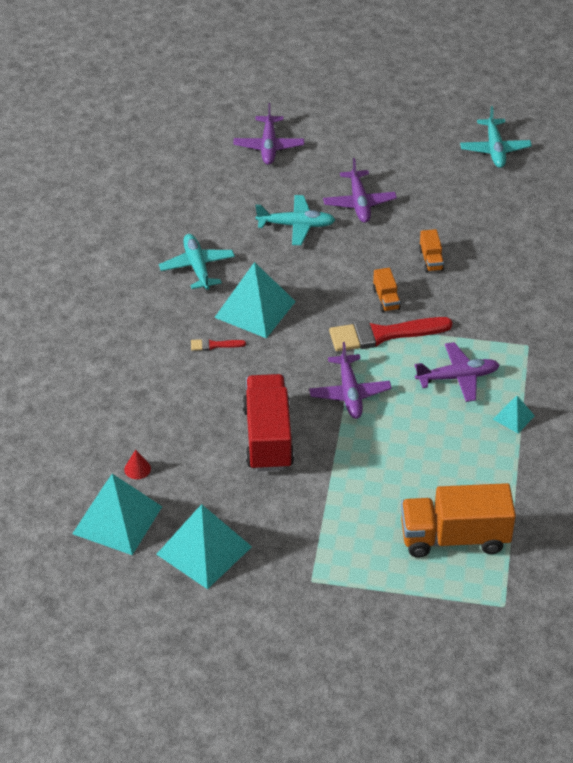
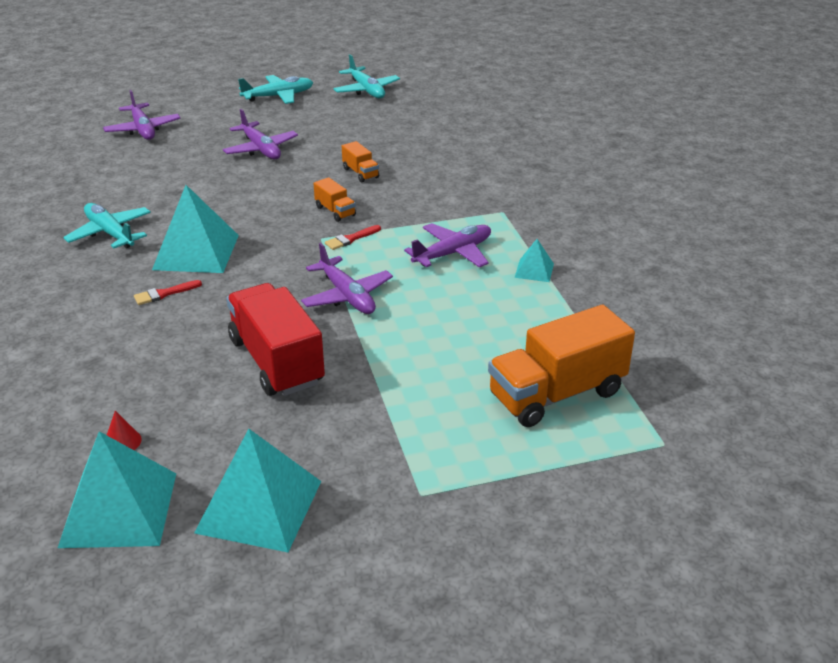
camera: 25 degrees left, 10 degrees down
turquoise plane [255,195,335,245] -> turquoise plane moved to [238,75,314,104]
red brush [329,317,453,351] -> red brush [325,225,381,250], size x0.44

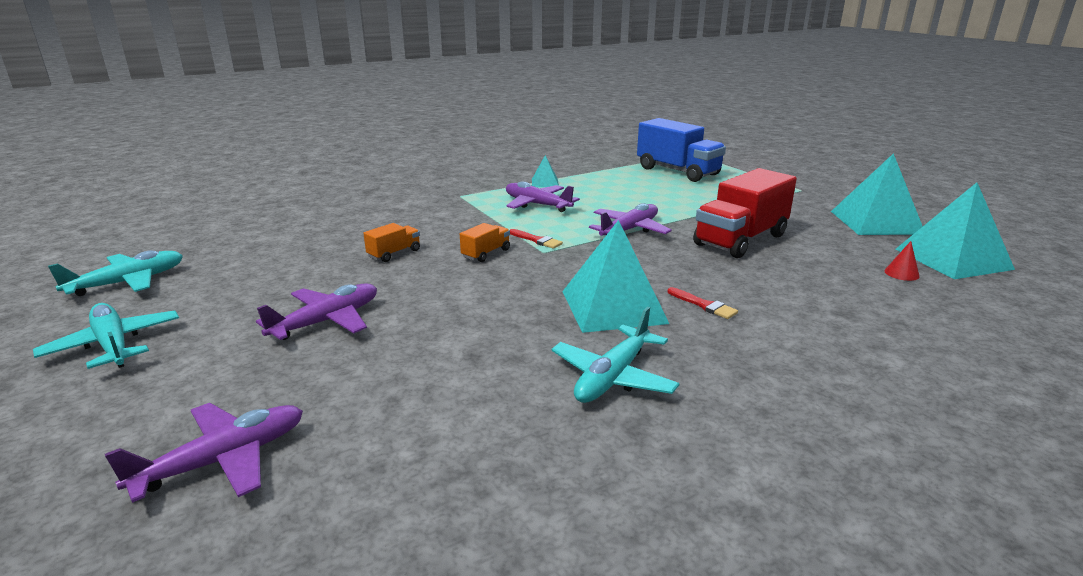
camera: 105 degrees left, 10 degrees down
orange truck [488,305,635,427] -> blue truck [637,118,726,182]

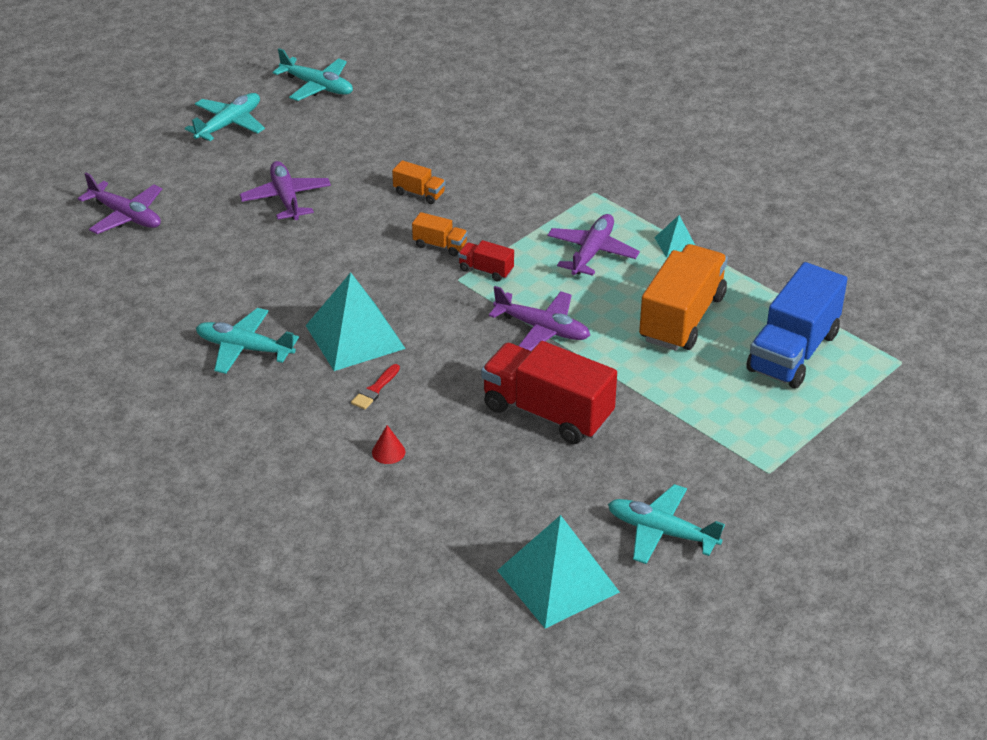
camera: 75 degrees right, 15 degrees up
purple plane [256,283,377,340] -> purple plane turned 135 degrees counterclockwise [239,161,331,220]
red brush [510,229,563,249] -> red truck [458,240,514,281]
turquoise pyramid [831,153,923,235] -> turquoise plane [608,484,725,564]
red cone [885,241,920,281] -> red cone moved to [372,425,406,464]
none -> orange truck [639,244,728,351]

